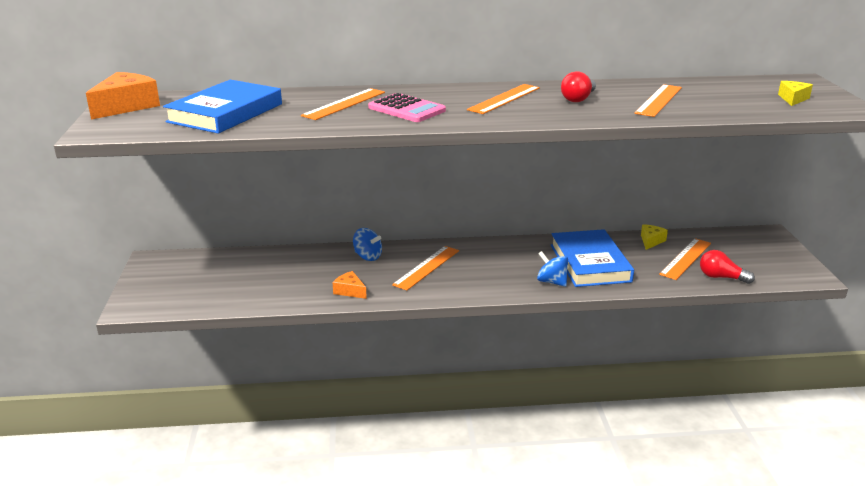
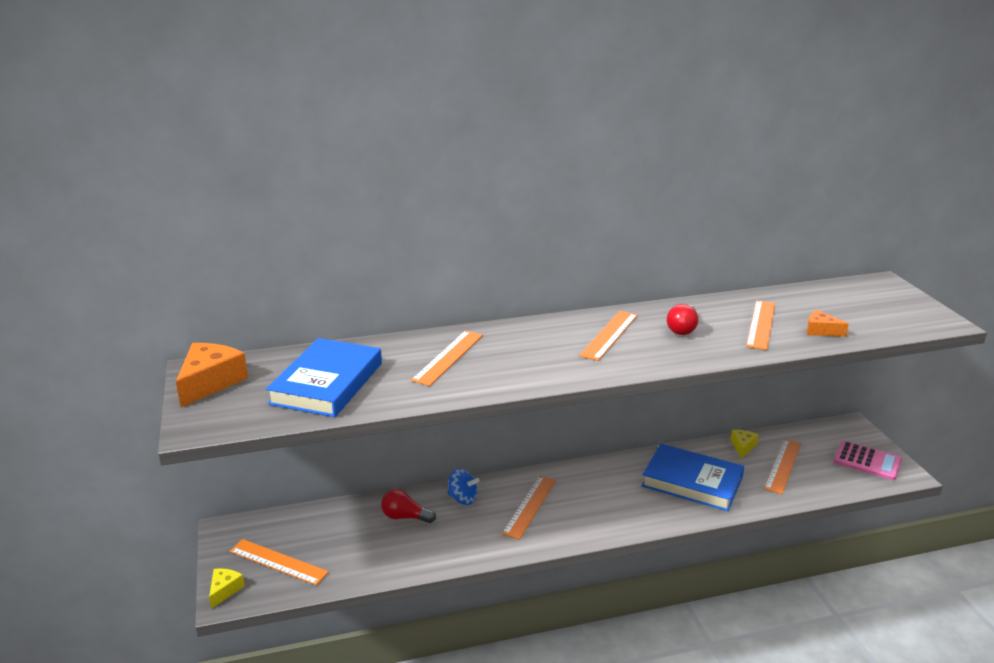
camera: 10 degrees left, 0 degrees up
orange cheese [332,271,367,299] -> orange cheese moved to [807,310,849,337]
pink calculator [368,93,446,122] -> pink calculator moved to [834,441,902,480]
blue spinning top [537,251,568,287] -> none
blue book [551,229,634,287] -> blue book turned 45 degrees counterclockwise [642,444,744,511]
red light bulb [700,250,755,284] -> red light bulb moved to [381,489,436,523]
yellow cheese [778,81,813,106] -> yellow cheese moved to [209,568,245,609]
none -> orange ruler [230,539,329,585]

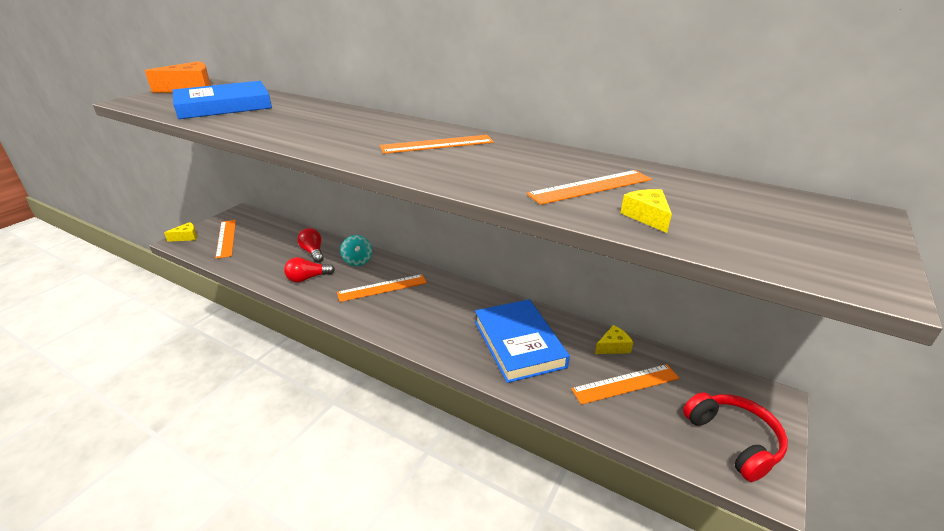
camera: 45 degrees right, 5 degrees up
orange ruler [411,331,483,386] -> none
blue spinning top [447,468,480,505] -> turquoise spinning top [340,235,372,266]
red light bulb [667,304,698,335] -> red light bulb moved to [284,257,335,282]
orange cheese [807,310,849,337] -> yellow cheese [621,189,672,233]
pink calculator [834,441,902,480] -> red headphones [683,392,788,482]

